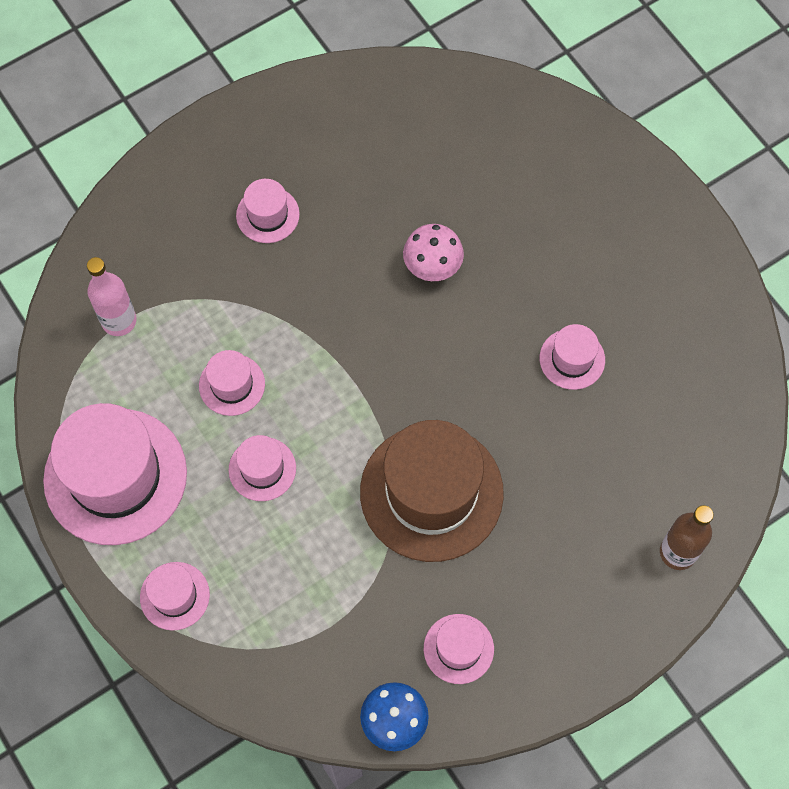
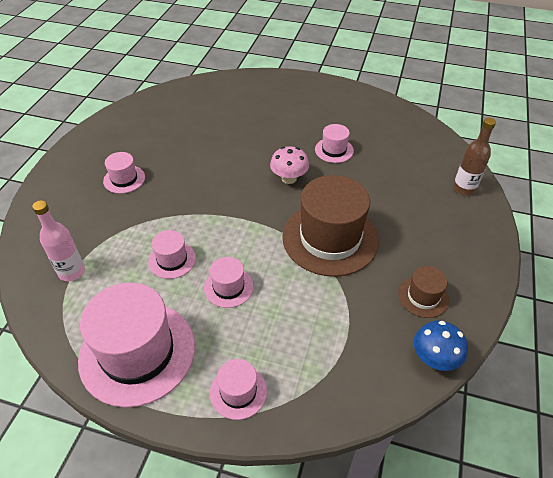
camera: 40 degrees left, 20 degrees down
pink mushroom [403,224,464,281] -> pink mushroom moved to [270,146,309,184]
pink hat [424,614,494,684] -> brown hat [398,266,449,318]

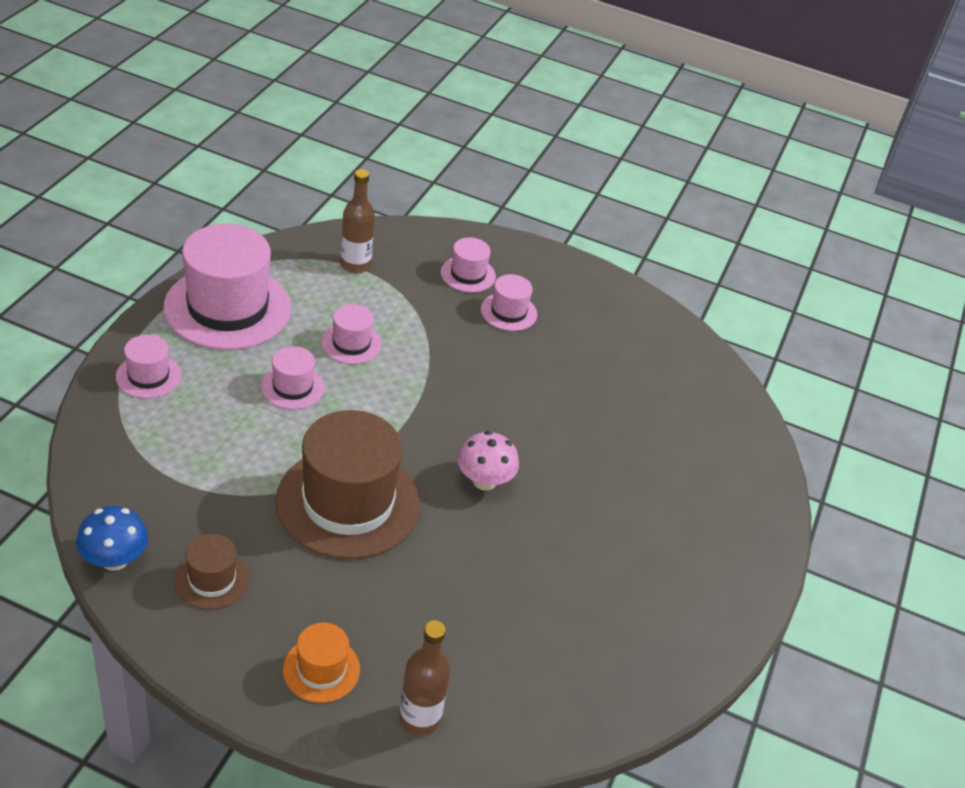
camera: 90 degrees right, 5 degrees down
pink bottle [32,200,85,281] -> brown bottle [340,169,375,274]
pink hat [315,124,354,163] -> pink hat moved to [441,237,496,292]
none -> orange hat [283,623,360,703]

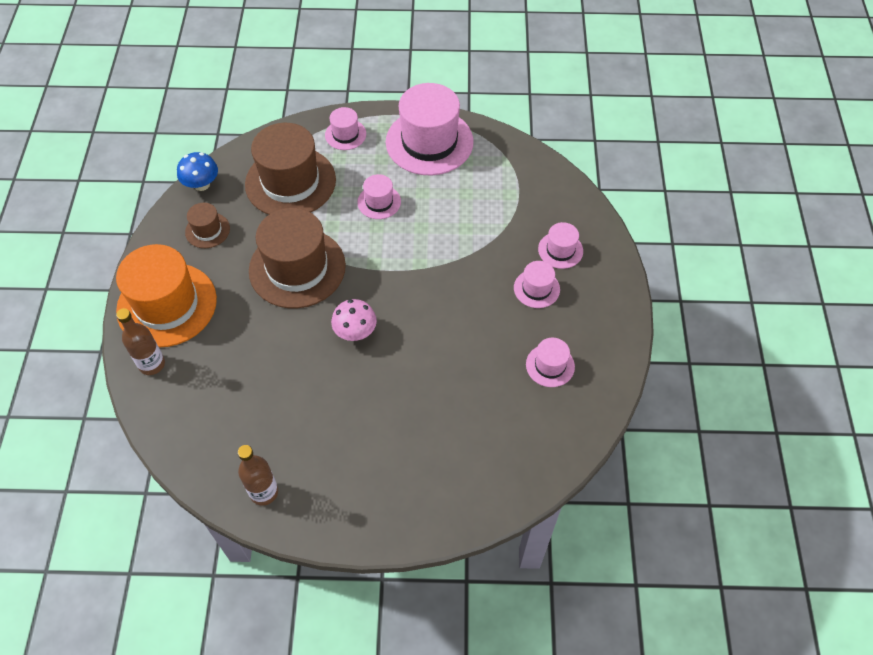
camera: 75 degrees right, 15 degrees up
orange hat [283,623,360,703] -> orange hat [116,244,217,347], size x2.11
pink hat [321,304,382,364] -> pink hat moved to [526,338,575,387]
brown bottle [340,169,375,274] -> brown bottle moved to [238,445,278,505]
none -> brown hat [245,123,336,215]

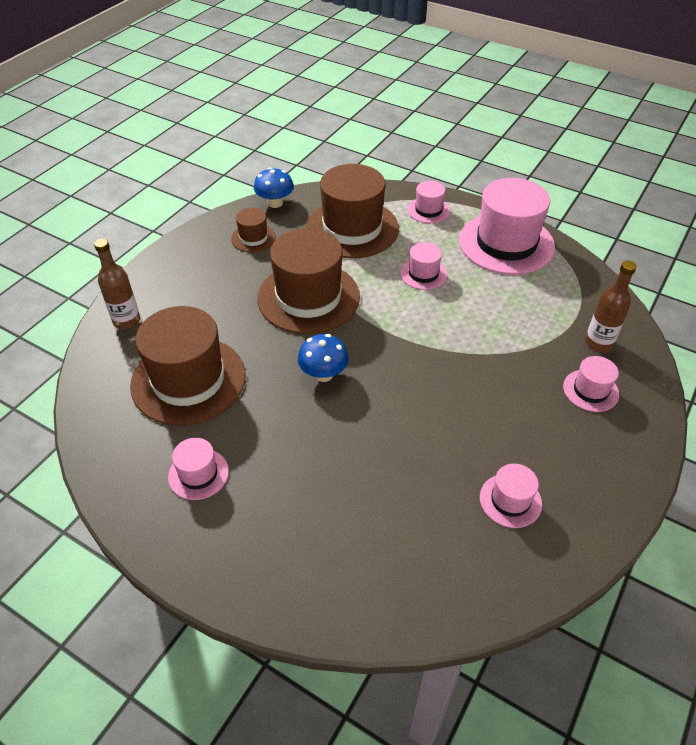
camera: 30 degrees right, 10 degrees down
orange hat [116,244,217,347] -> none
brown bottle [238,445,278,505] -> brown bottle moved to [585,261,637,352]
pink mushroom [331,299,377,341] -> blue mushroom [298,334,349,382]
pink hat [514,261,560,308] -> pink hat moved to [168,438,229,500]
none -> brown hat [130,306,246,426]

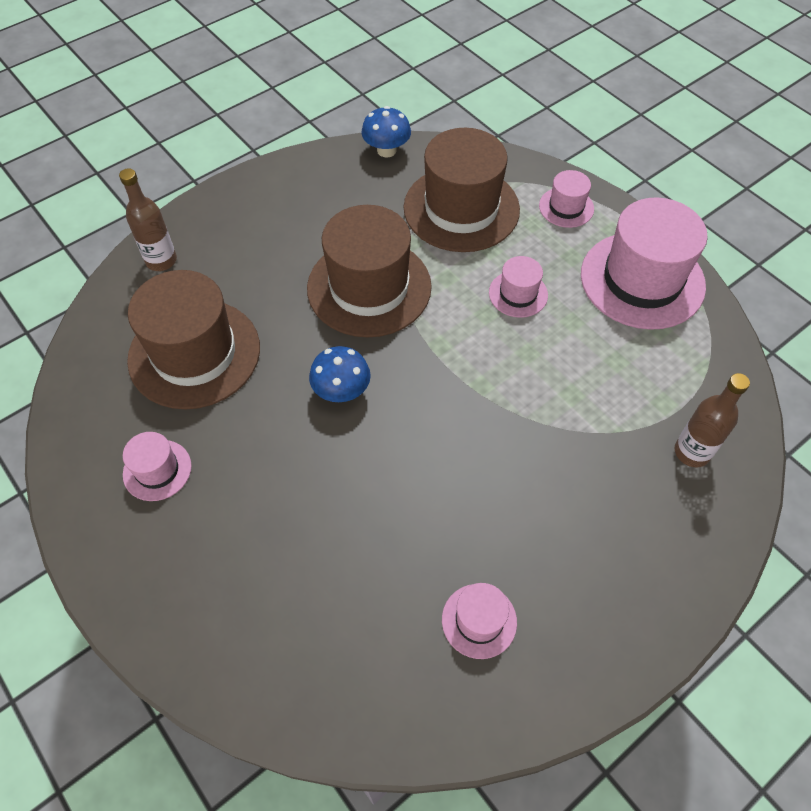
camera: 20 degrees right, 10 degrees up
brown hat [231,208,276,252] -> none
pink hat [563,356,619,412] -> none

